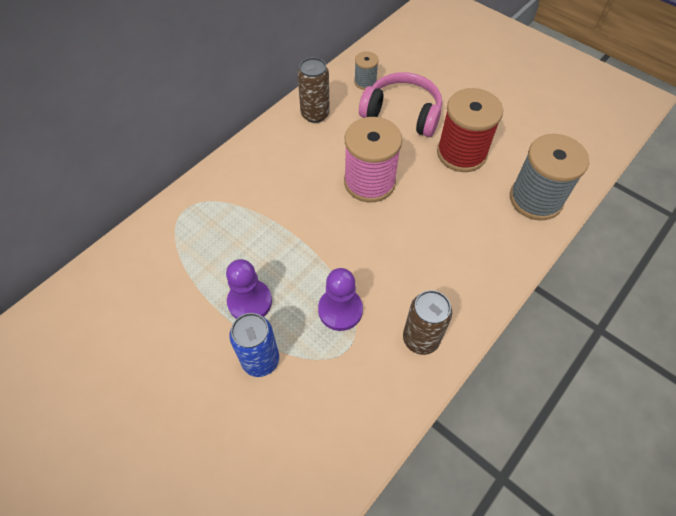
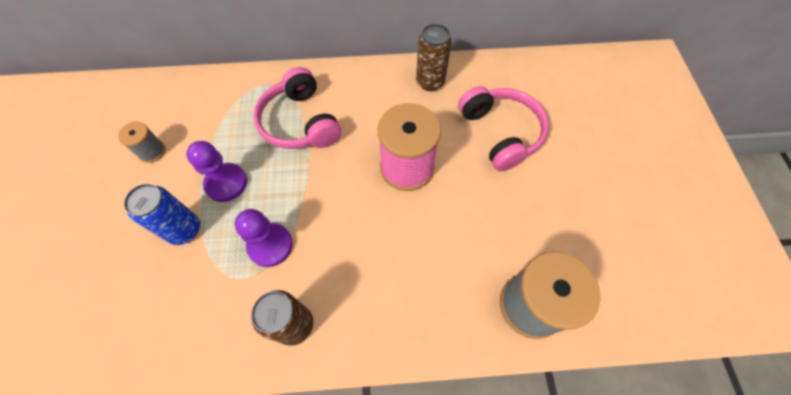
camera: 45 degrees right, 5 degrees up
grey spool [354,51,379,90] -> grey spool moved to [118,122,166,163]
red spool [437,88,503,172] -> none
none -> pink headphones [253,67,341,149]

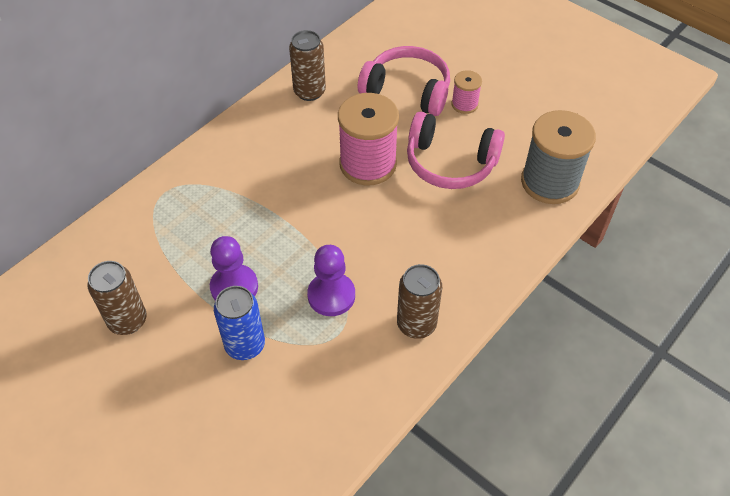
camera: 45 degrees left, 10 degrees down
grey spool [118,122,166,163] -> brown can [87,261,147,335]
pink headphones [253,67,341,149] -> pink headphones moved to [407,112,505,189]
none -> pink spool [452,70,482,114]

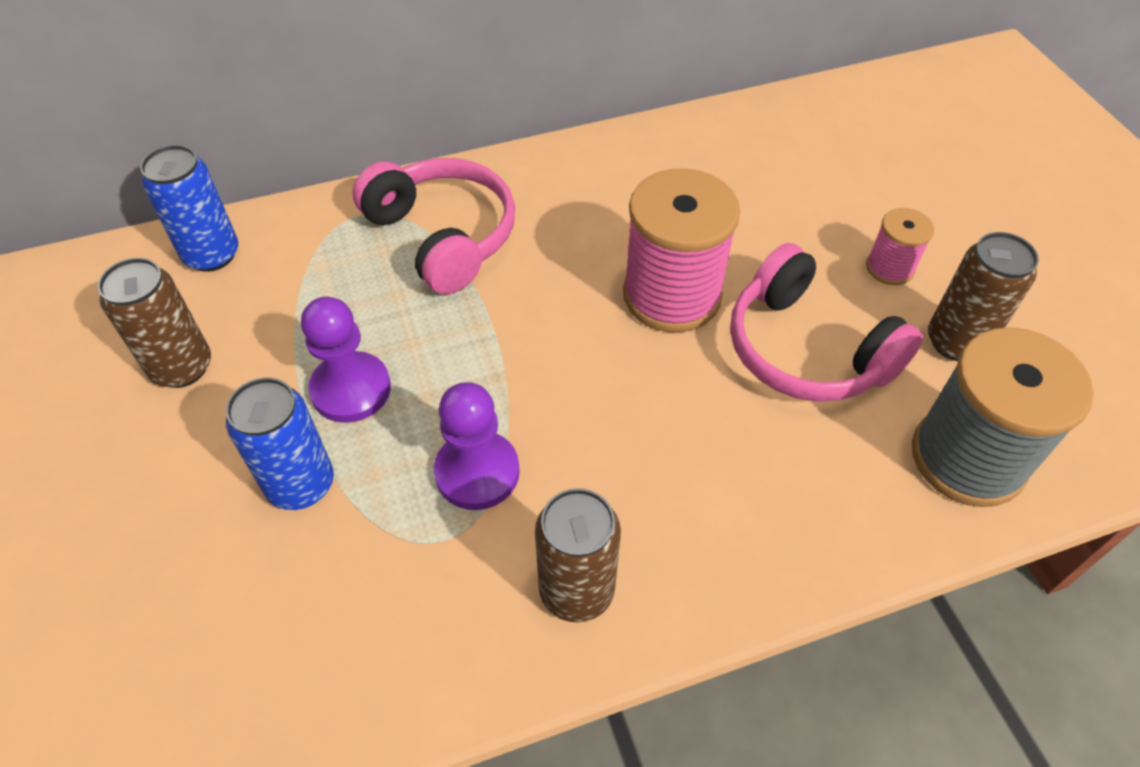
camera: 30 degrees right, 0 degrees up
brown can [289,30,326,101] -> brown can moved to [928,232,1039,361]
pink headphones [358,46,450,116] -> pink headphones moved to [353,158,515,294]
none -> blue can [140,145,238,272]

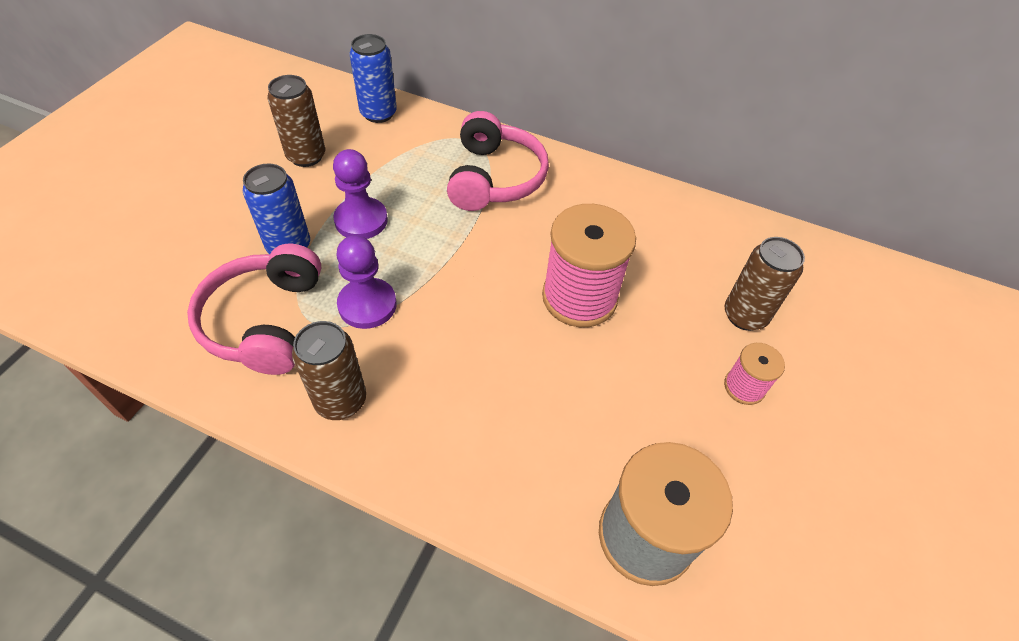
camera: 40 degrees right, 0 degrees up
pink headphones [730,243,923,402] -> pink headphones moved to [187,244,321,375]
brown can [928,232,1039,361] -> brown can moved to [725,237,805,331]

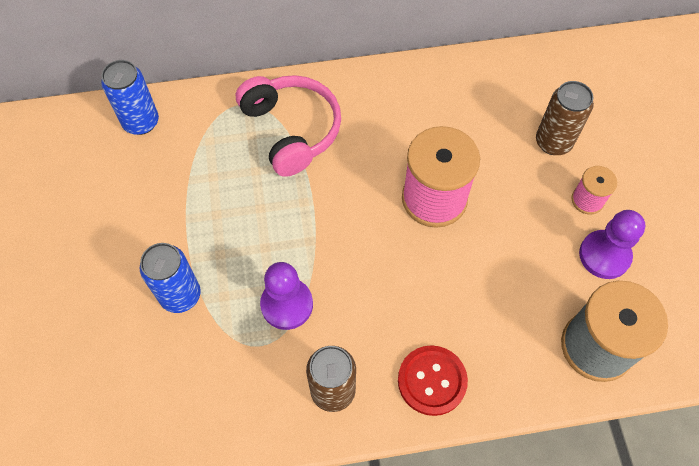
camera: 30 degrees left, 10 degrees up
pink headphones [187,244,321,375] -> none
brown can [267,75,325,167] -> none
purple pawn [333,149,388,239] -> purple pawn moved to [579,210,645,279]
none -> red button [398,345,468,416]

